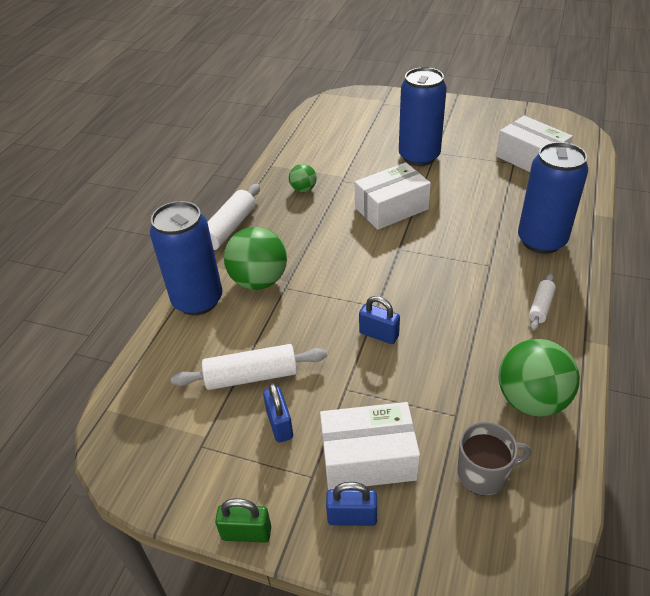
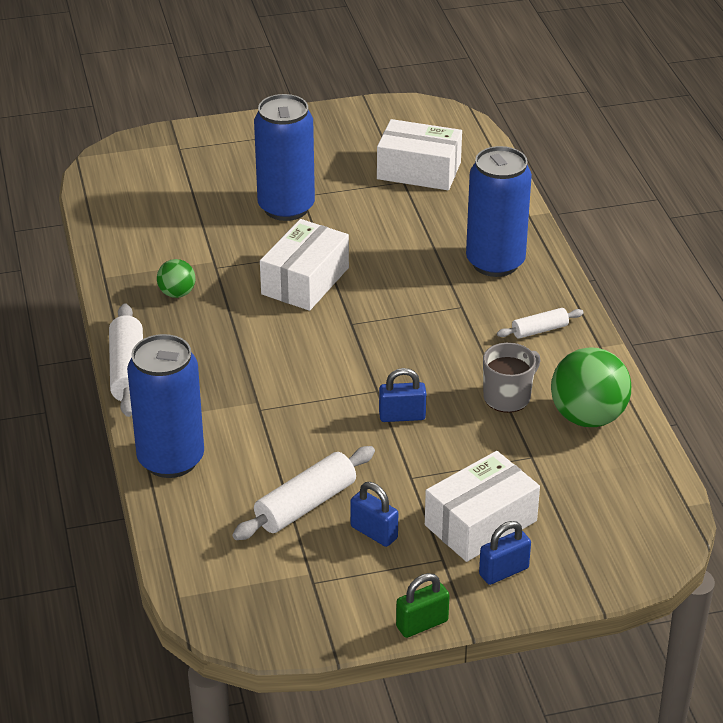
camera: 35 degrees left, 5 degrees down
green ball [224,227,287,290] -> none
grey mug [457,422,531,496] -> grey mug moved to [483,342,541,413]
white rolling pin [529,274,556,331] -> white rolling pin turned 75 degrees clockwise [497,308,584,338]

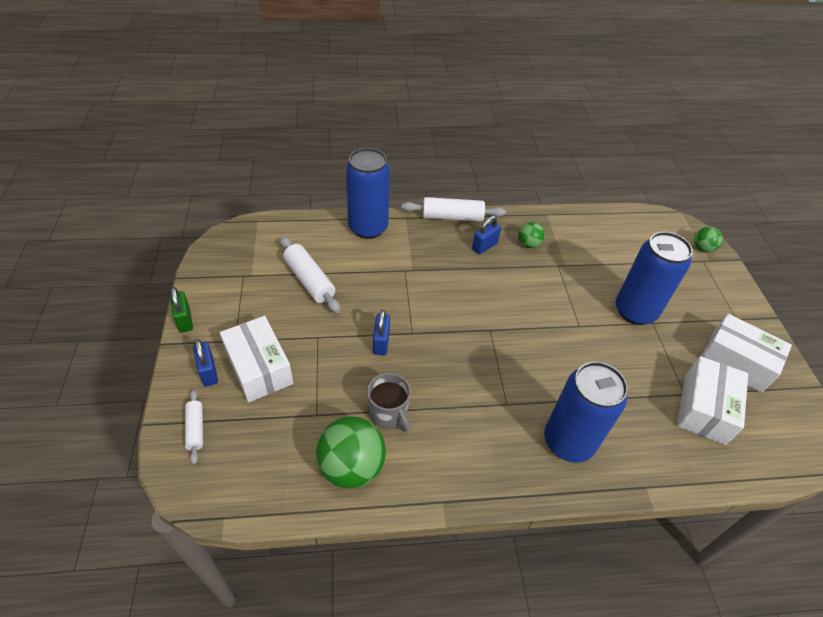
camera: 95 degrees right, 10 degrees up
white box [260,219,349,311] -> white box moved to [701,313,792,393]
blue padlock [350,482,398,547] -> blue padlock moved to [472,216,501,254]
white rolling pin [497,308,584,338] -> white rolling pin moved to [185,389,203,464]
none -> green ball [694,227,723,252]

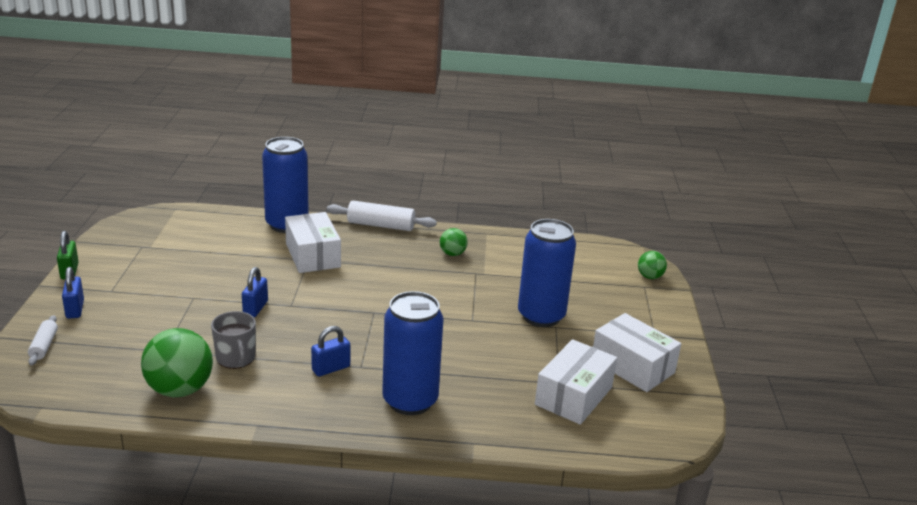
camera: 10 degrees right, 20 degrees down
white box [220,316,293,403] -> white box moved to [285,212,341,273]
white rolling pin [280,237,340,313] -> none
blue padlock [472,216,501,254] -> blue padlock moved to [311,326,350,377]

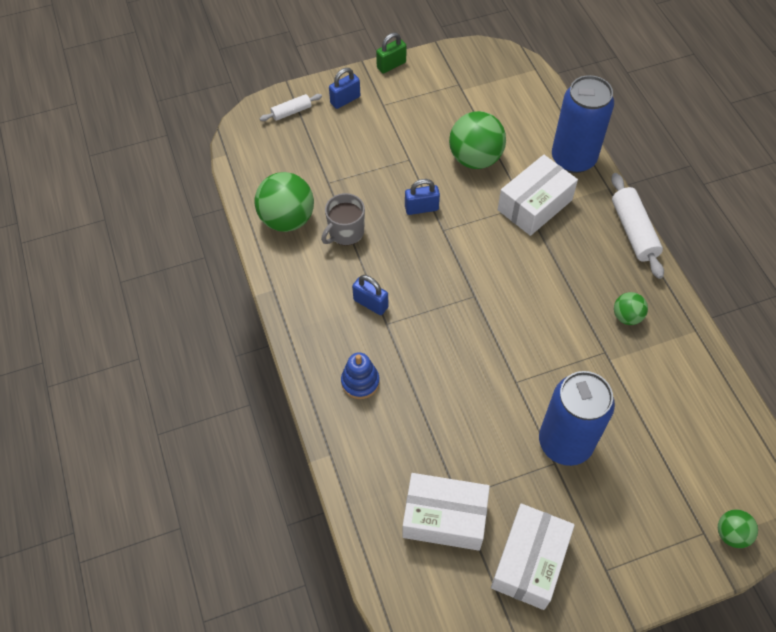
camera: 70 degrees right, 30 degrees up
blue can [382,291,443,415] -> blue stacking toy [341,352,380,399]
none -> green ball [449,111,506,169]

